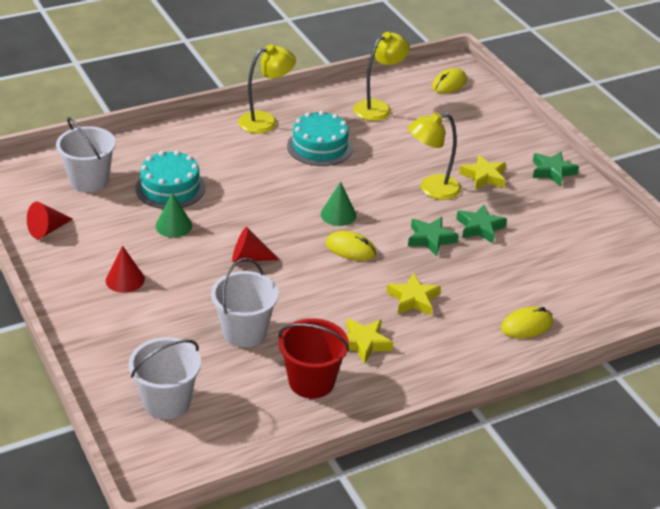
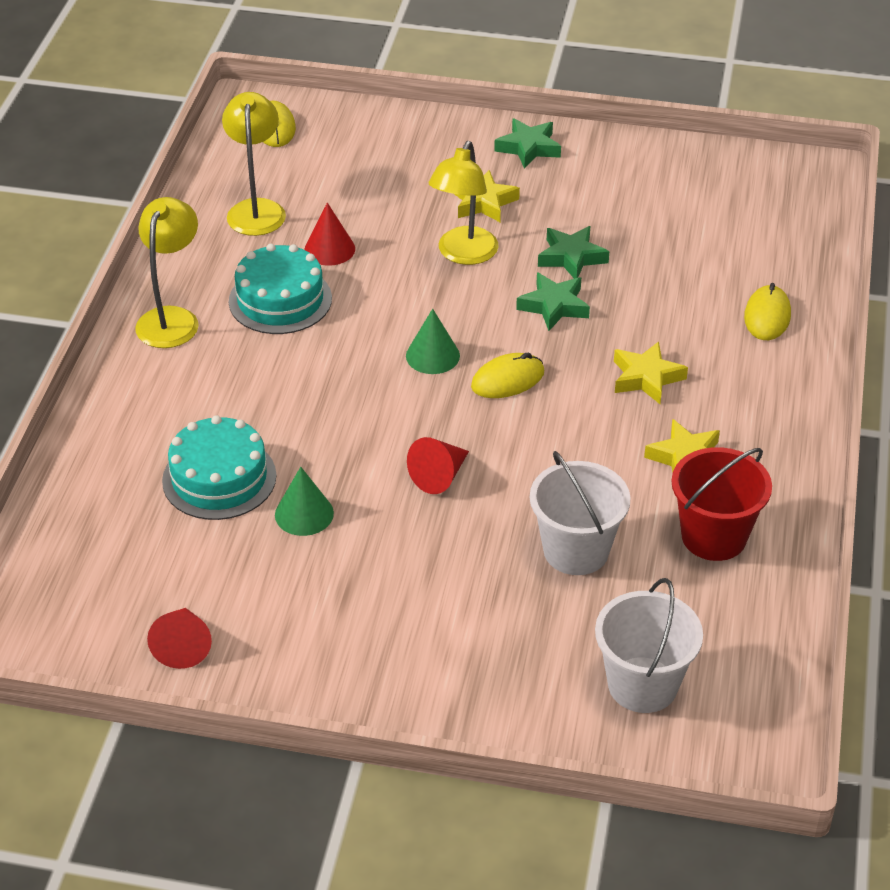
camera: 50 degrees left, 5 degrees up
white bucket [56,117,116,192] -> none
red cone [106,246,145,293] -> red cone moved to [304,203,355,266]

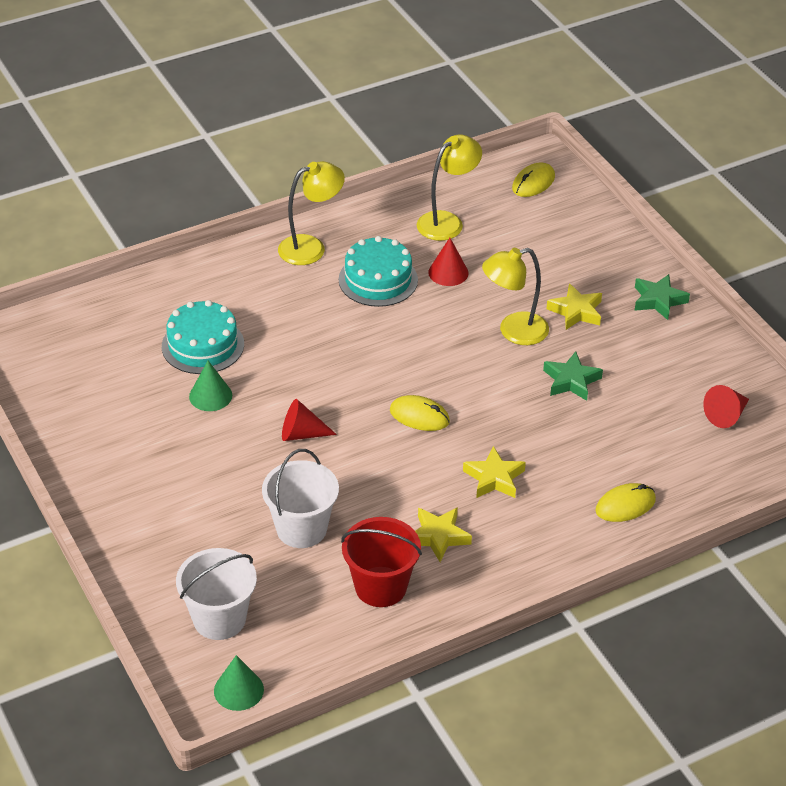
camera: 50 degrees right, 0 degrees up
red cone [147,608,212,669] -> red cone moved to [703,385,749,428]
green cone [406,309,460,374] -> green cone moved to [214,655,264,711]
green star [516,273,590,331] -> none

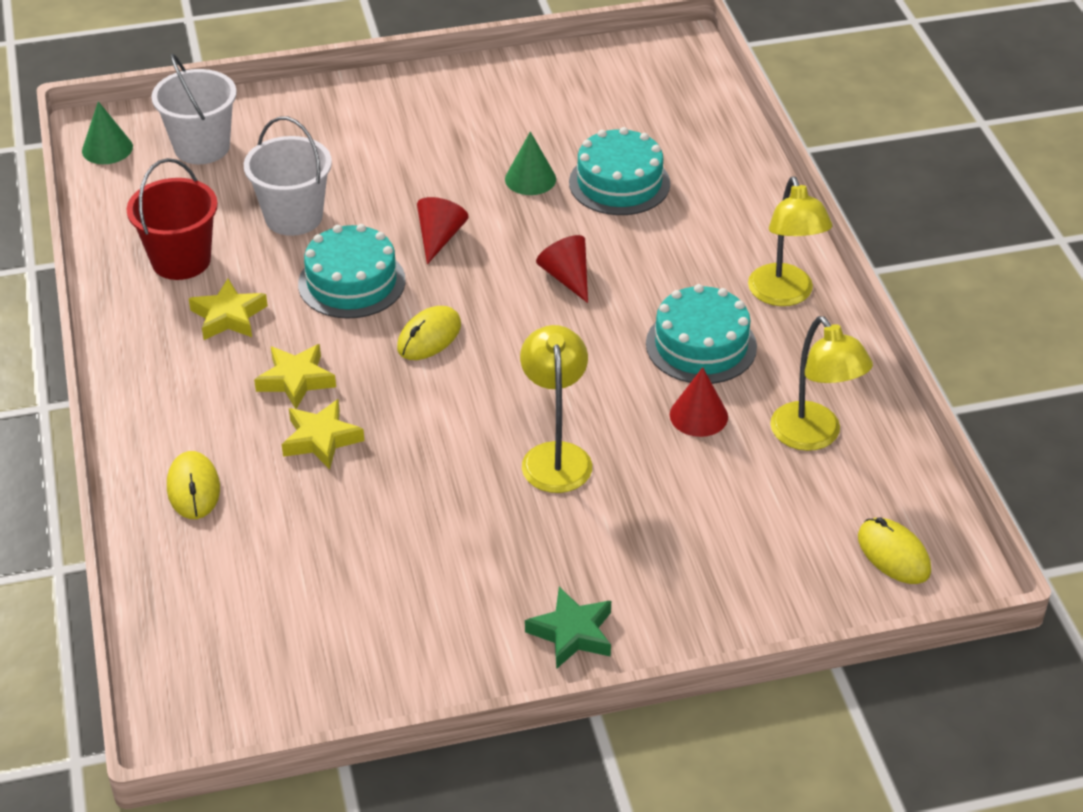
camera: 105 degrees right, 0 degrees up
green star [543,352,603,401] -> none
yellow star [546,283,602,330] -> yellow star moved to [282,399,364,470]
red cone [703,385,749,428] -> red cone moved to [536,235,588,303]
none -> turquoise cake [298,224,406,319]

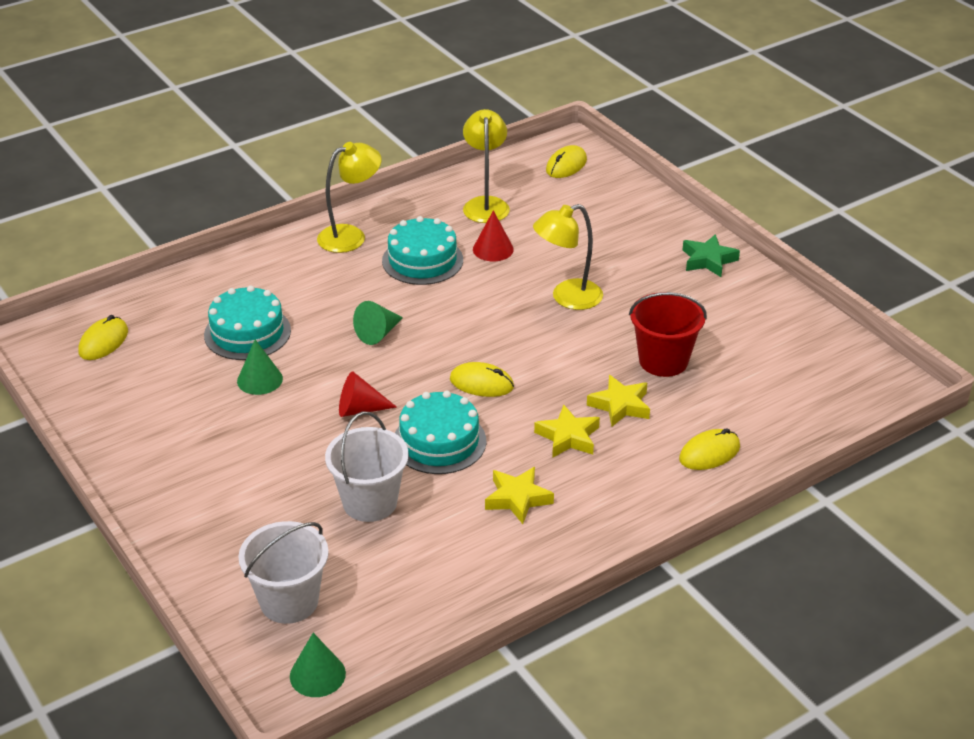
camera: 110 degrees left, 5 degrees down
red bucket [127,158,218,280] -> red bucket moved to [629,292,707,377]
red cone [536,235,588,303] -> green cone [353,301,403,345]
yellow lamp [770,316,873,451] -> yellow lamp turned 45 degrees counterclockwise [463,109,510,223]
none -> yellow mouse [78,315,128,360]

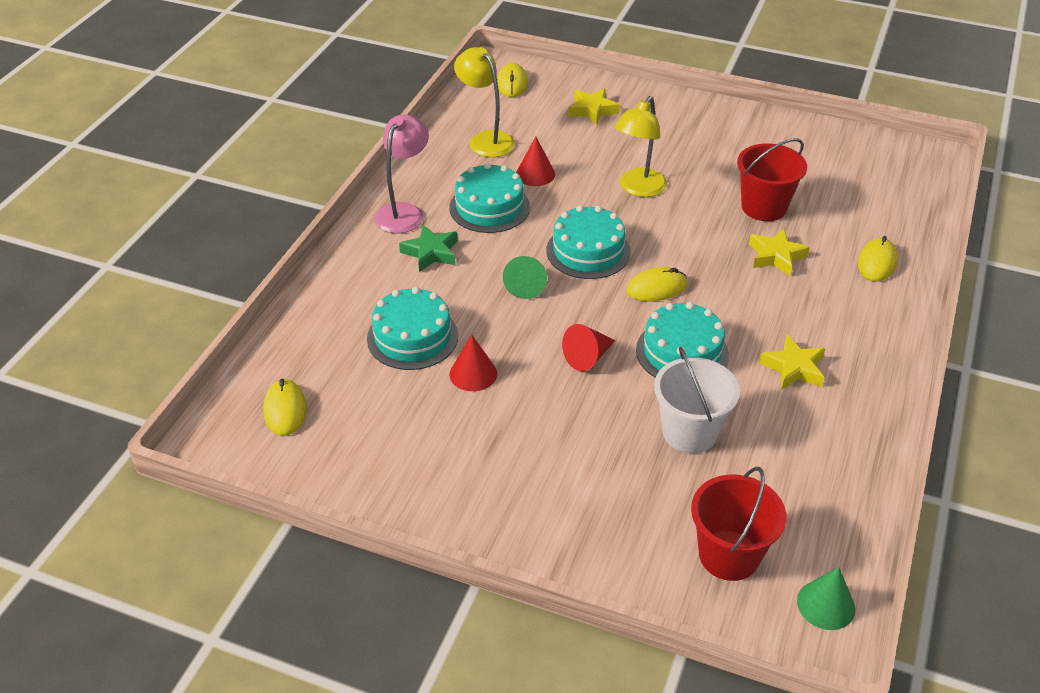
camera: 35 degrees left, 5 degrees up
green cone [237,339,283,395] -> red cone [450,335,497,391]
white bucket [238,521,329,624] -> red bucket [691,467,786,581]
yellow lamp [317,142,382,253] -> pink lamp [374,114,429,233]
yellow star [534,405,600,458] -> yellow star moved to [568,88,620,125]
green star [683,234,740,277] -> green star moved to [399,225,457,272]
none -> turquoise cake [546,205,631,279]

